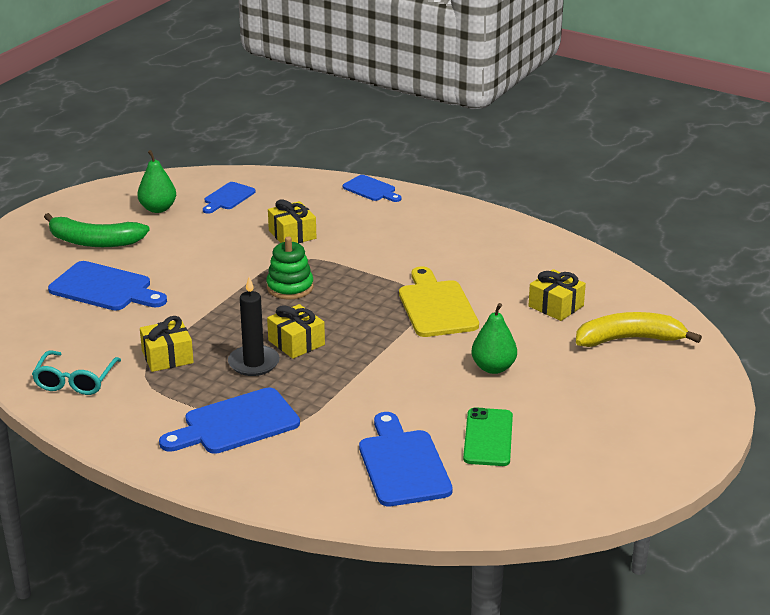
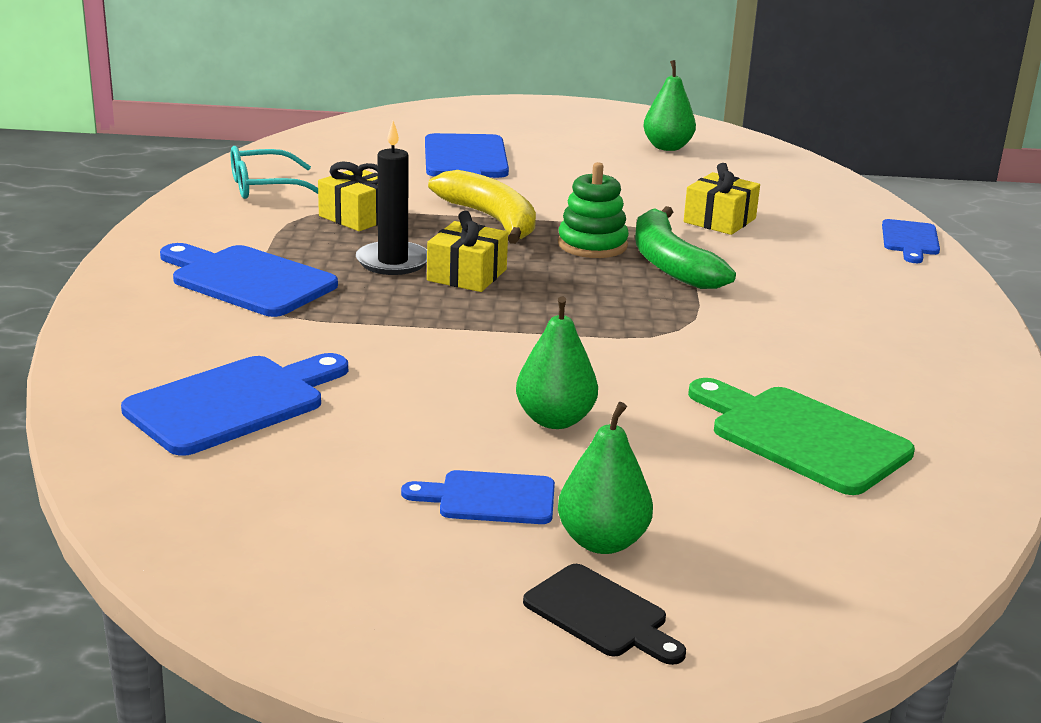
camera: 60 degrees right, 5 degrees down
green banana [44,213,150,247] -> green banana moved to [635,206,736,289]
blue cutting board [203,182,256,214] -> blue cutting board moved to [401,470,555,524]
yellow cutting board [399,266,479,337] -> none
green phone [463,407,513,466] -> none
yellow gift [529,269,586,321] -> green cutting board [688,378,915,495]
yellow banana [576,312,702,347] -> yellow banana moved to [428,170,536,244]
none -> black cutting board [523,564,686,665]
none -> green pear [558,402,653,554]

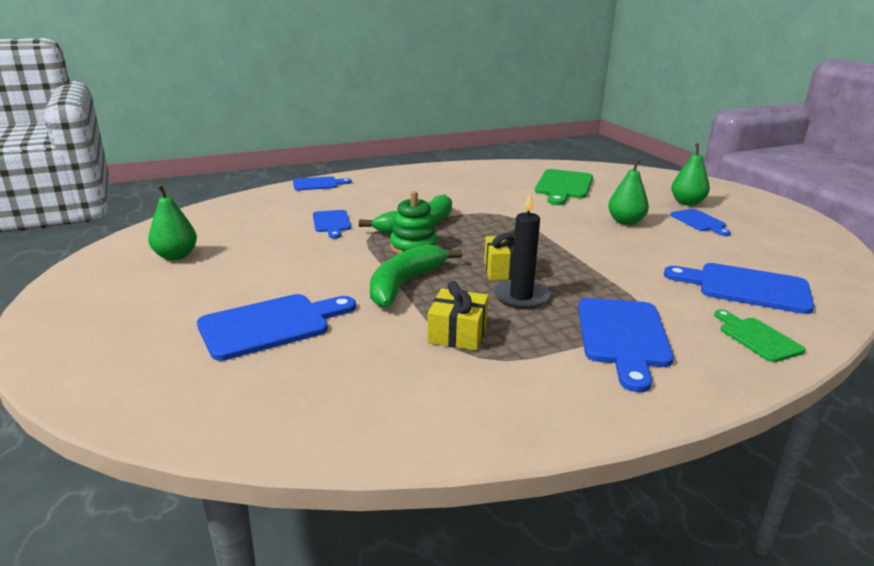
camera: 115 degrees left, 0 degrees up
turquoise glasses [231,146,318,199] -> none
yellow banana [428,170,536,244] -> green banana [370,245,462,308]
black cutting board [523,564,686,665] -> none
yellow gift [684,163,760,235] -> blue cutting board [313,210,351,239]
none -> green cutting board [714,309,805,362]

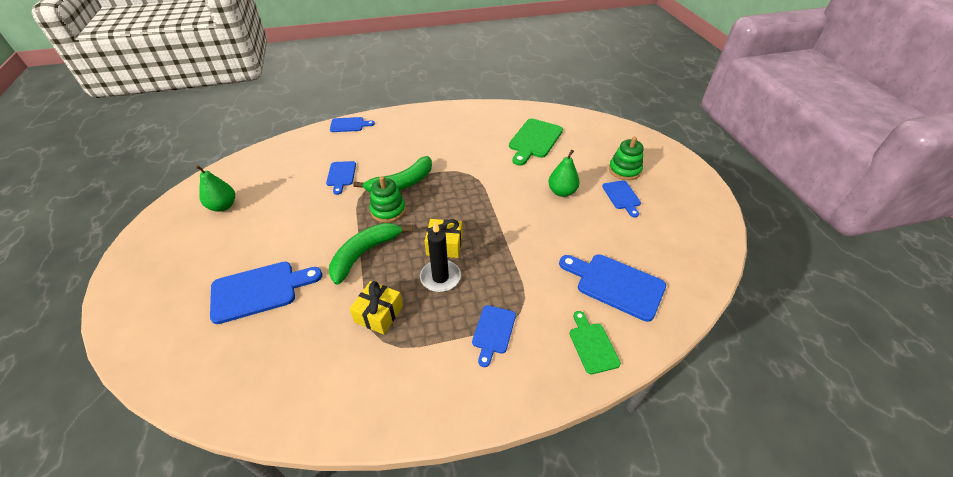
camera: 10 degrees right, 20 degrees up
blue cutting board [578,298,674,392] -> blue cutting board [472,305,516,367], size x0.59
green pear [671,143,710,206] -> green stacking toy [609,137,644,180]

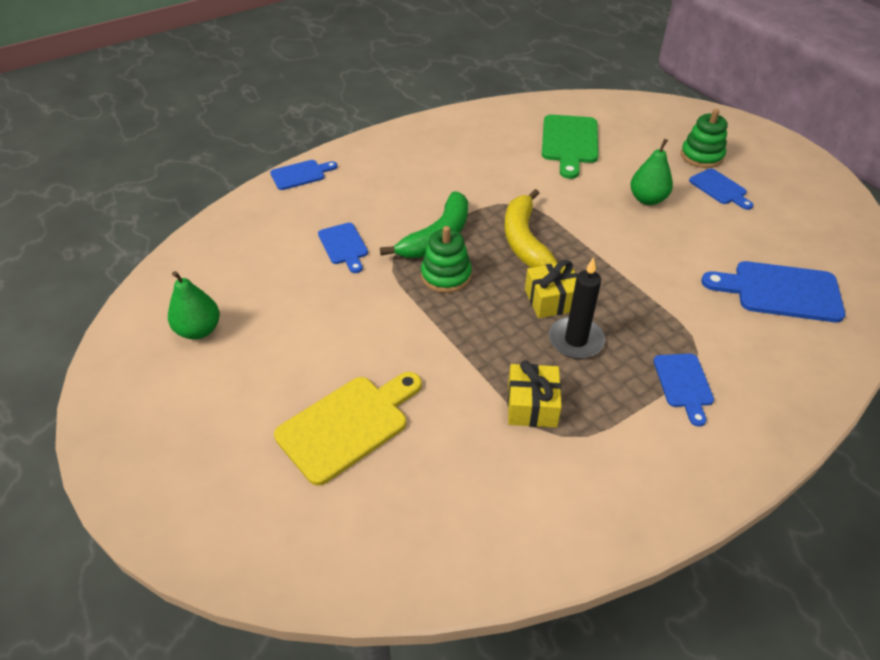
camera: 20 degrees left, 0 degrees up
blue cutting board [210,262,322,324] -> yellow cutting board [274,372,422,486]
green banana [329,223,413,285] -> none
green cutting board [569,311,621,374] -> none
none -> yellow banana [505,189,557,268]

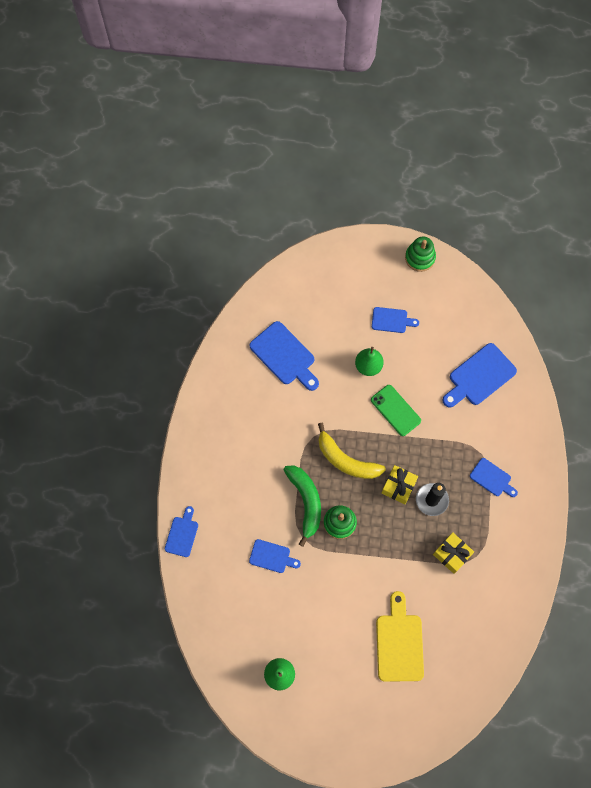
camera: 50 degrees left, 25 degrees up
green cutting board [542,115,598,179] -> blue cutting board [249,321,319,391]
green stacking toy [681,109,728,168] -> green stacking toy moved to [405,236,436,272]
none -> green phone [371,385,421,436]

